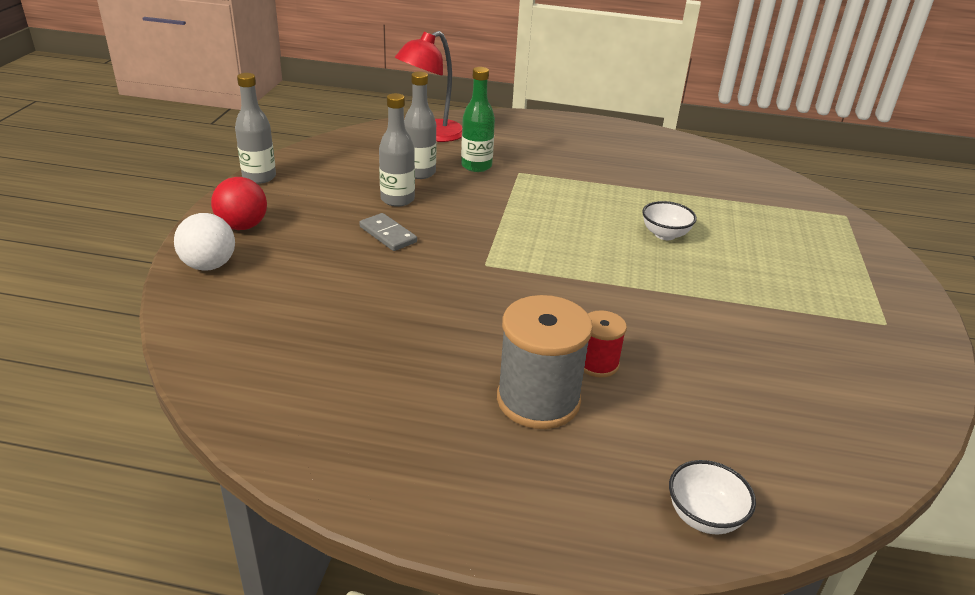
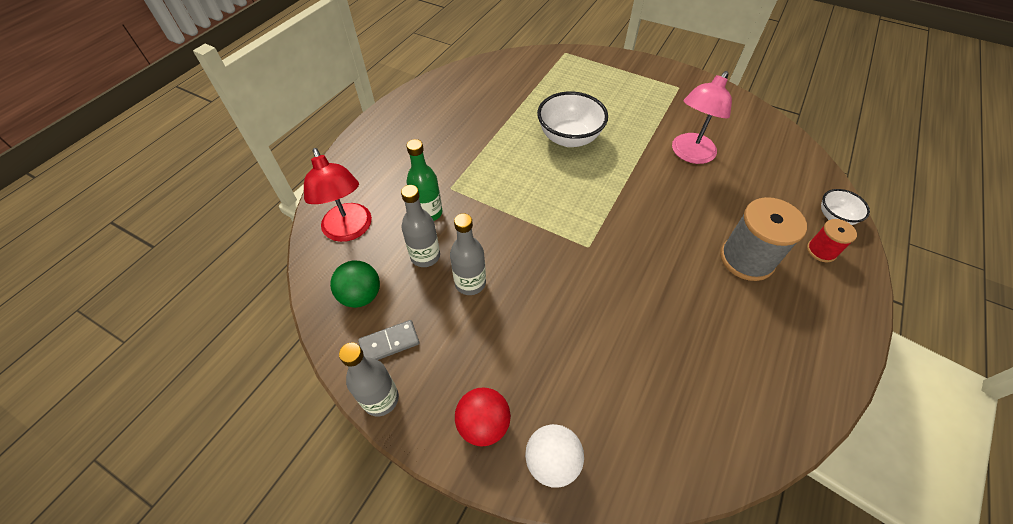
camera: 70 degrees left, 20 degrees up
grey domino [359,213,417,251] -> grey domino moved to [358,320,419,360]
red spool [584,310,627,377] -> red spool moved to [807,219,857,262]
white bowl [642,201,697,240] -> white bowl [537,92,608,147], size x1.81
none -> green ball [330,261,380,308]
none -> pink lamp [672,71,732,164]

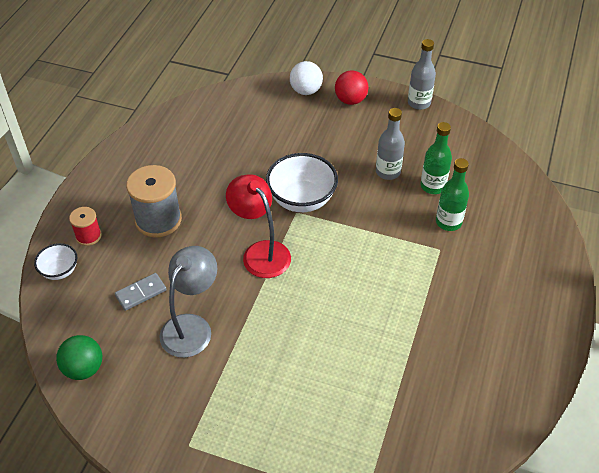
camera: 170 degrees right, 5 degrees down
red lamp [304,148,372,242] -> red lamp moved to [226,174,291,278]
green ball [330,261,380,308] -> green ball moved to [56,335,102,380]
grey domino [358,320,419,360] -> grey domino moved to [115,273,167,311]
grey bottle [401,185,440,267] -> green bottle [421,122,452,194]
white bowl [537,92,608,147] -> white bowl moved to [266,153,338,212]
pink lamp [672,71,732,164] -> grey lamp [159,246,217,358]

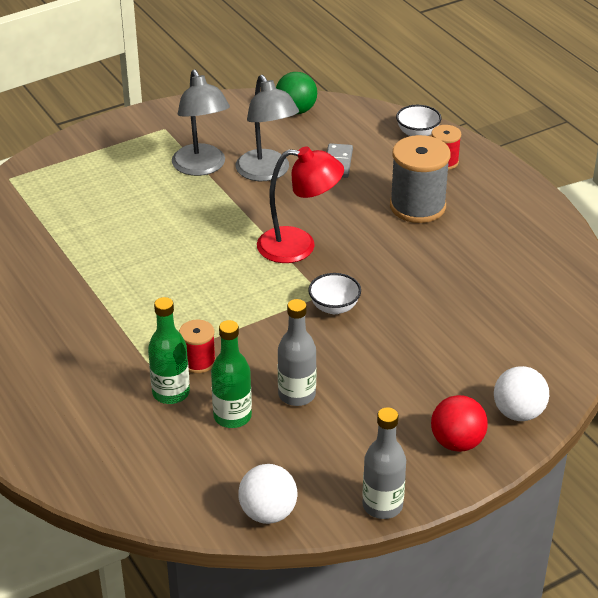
camera: 130 degrees right, 10 degrees down
white bowl [266,153,338,212] -> white bowl [308,273,361,314], size x0.55
none -> grey lamp [172,69,230,176]
none -> red spool [179,320,216,373]
none -> white ball [238,464,297,524]

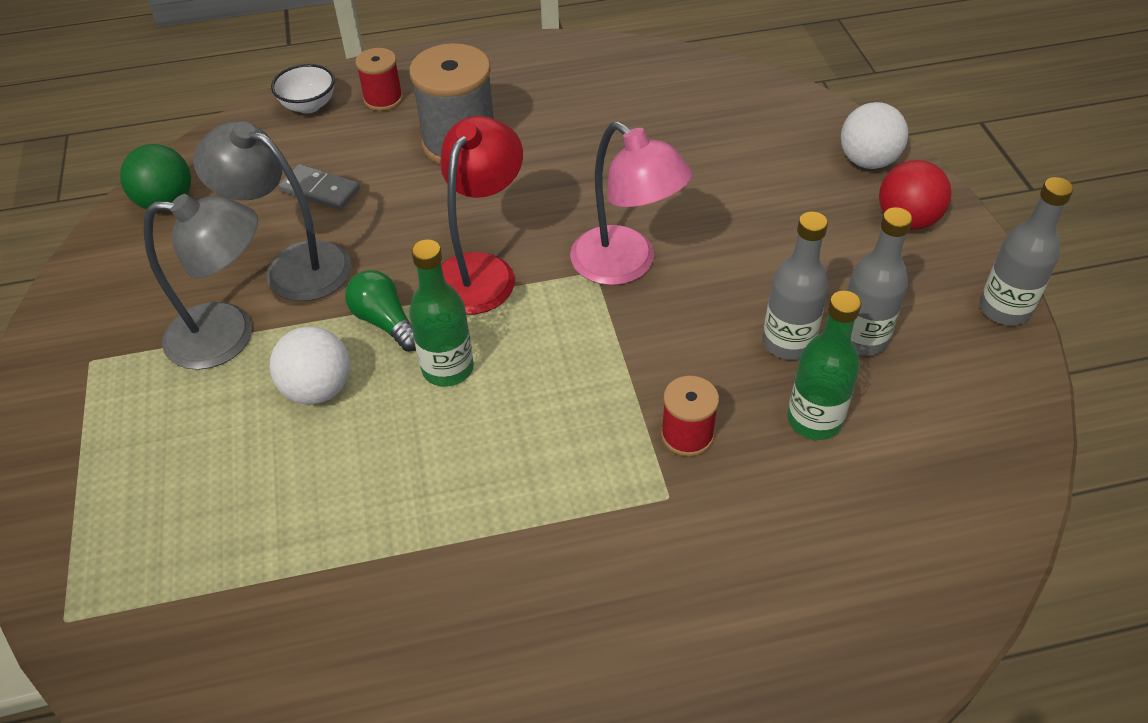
camera: 70 degrees left, 10 degrees up
green bottle [148,297,190,404] -> green bottle moved to [409,239,474,387]
grey lamp [236,75,299,181] -> grey lamp turned 150 degrees counterclockwise [193,121,351,301]
white ball [238,464,297,524] -> white ball moved to [270,326,350,404]
white bowl [308,273,361,314] -> pink lamp [570,121,692,285]
none -> green light bulb [345,270,416,352]
none -> grey bottle [847,207,912,356]

